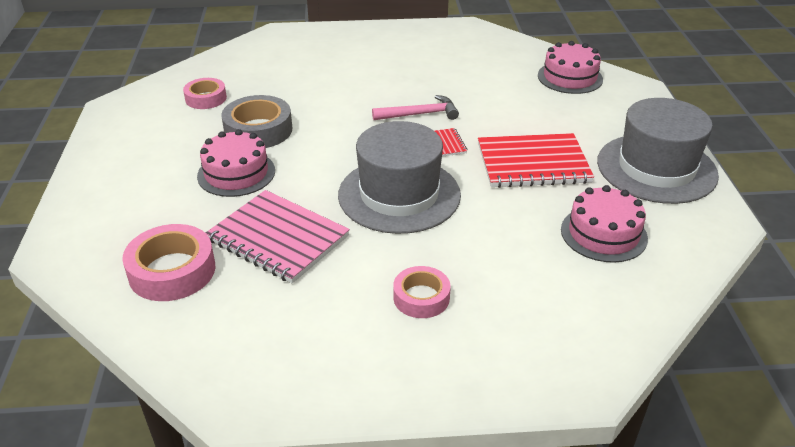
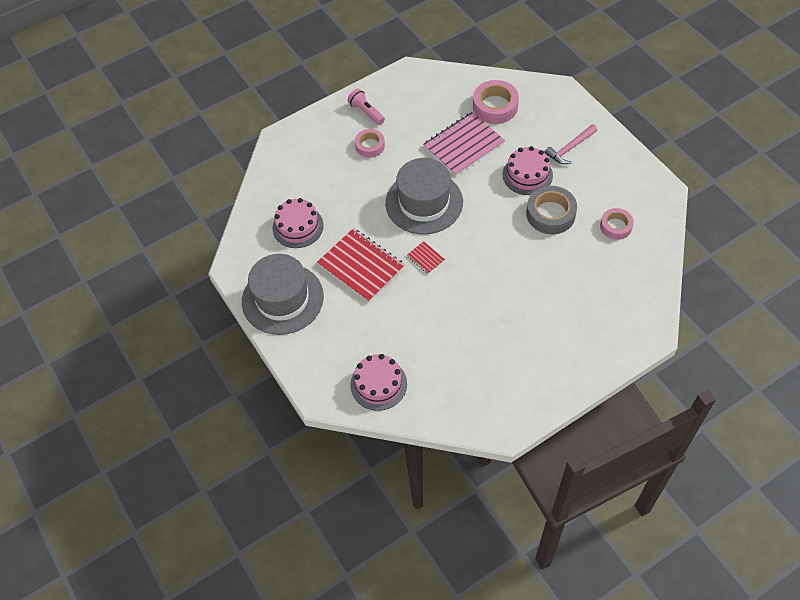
camera: 155 degrees right, 20 degrees up
pink notebook [206,190,350,283] -> pink notebook turned 45 degrees counterclockwise [423,112,505,176]
pink hammer [372,95,459,120] -> pink hammer moved to [545,124,597,164]
red notebook [478,133,594,188] -> red notebook turned 75 degrees clockwise [317,228,405,302]
none -> pink flashlight [347,89,385,125]

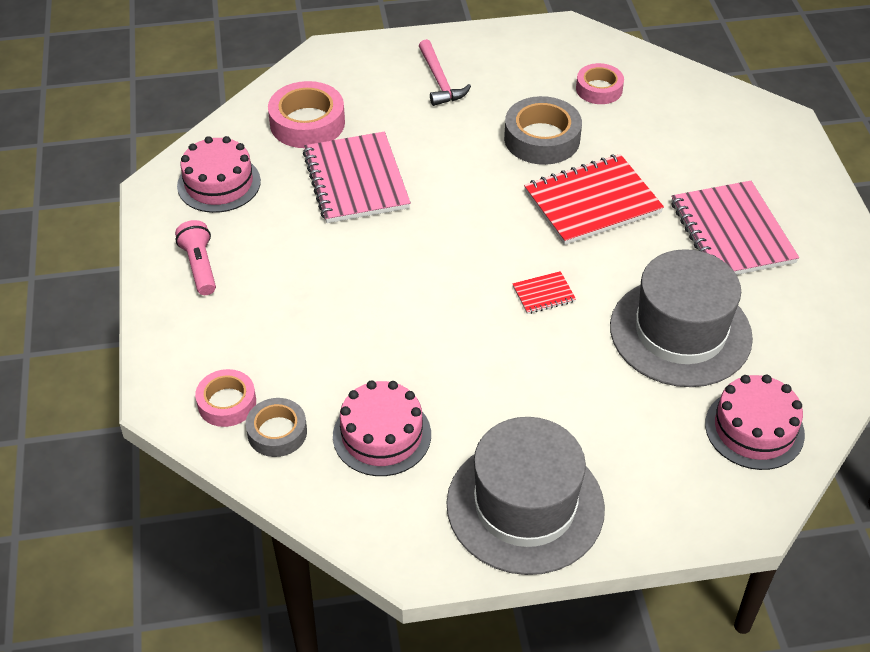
camera: 70 degrees left, 10 degrees down
red notebook [317,228,405,302] -> red notebook moved to [524,154,664,245]
pink flashlight [347,89,385,125] -> pink flashlight turned 90 degrees clockwise [175,220,216,295]
pink tape [355,129,385,158] -> pink tape moved to [195,369,256,427]
grey hat [385,158,463,234] -> grey hat moved to [610,249,753,387]
pink cake [503,146,553,195] -> pink cake moved to [177,136,261,213]
none -> grey tape [246,398,307,457]
none -> pink notebook [671,181,799,275]

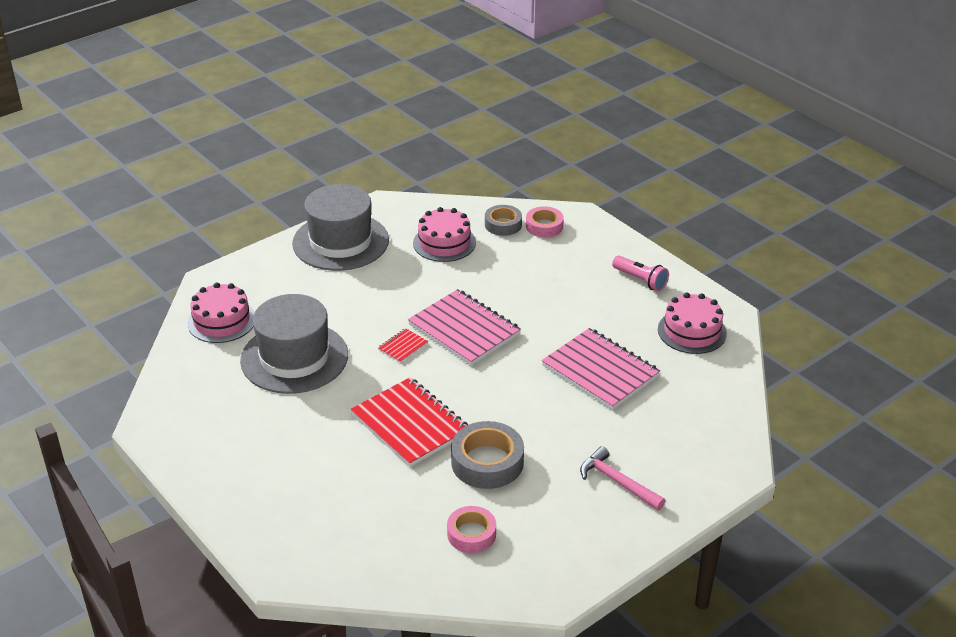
camera: 150 degrees right, 10 degrees down
pink tape [268,81,345,148] -> none
red notebook [524,154,664,245] -> red notebook turned 75 degrees counterclockwise [350,377,468,467]
pink notebook [671,181,799,275] -> pink notebook moved to [408,289,521,365]

